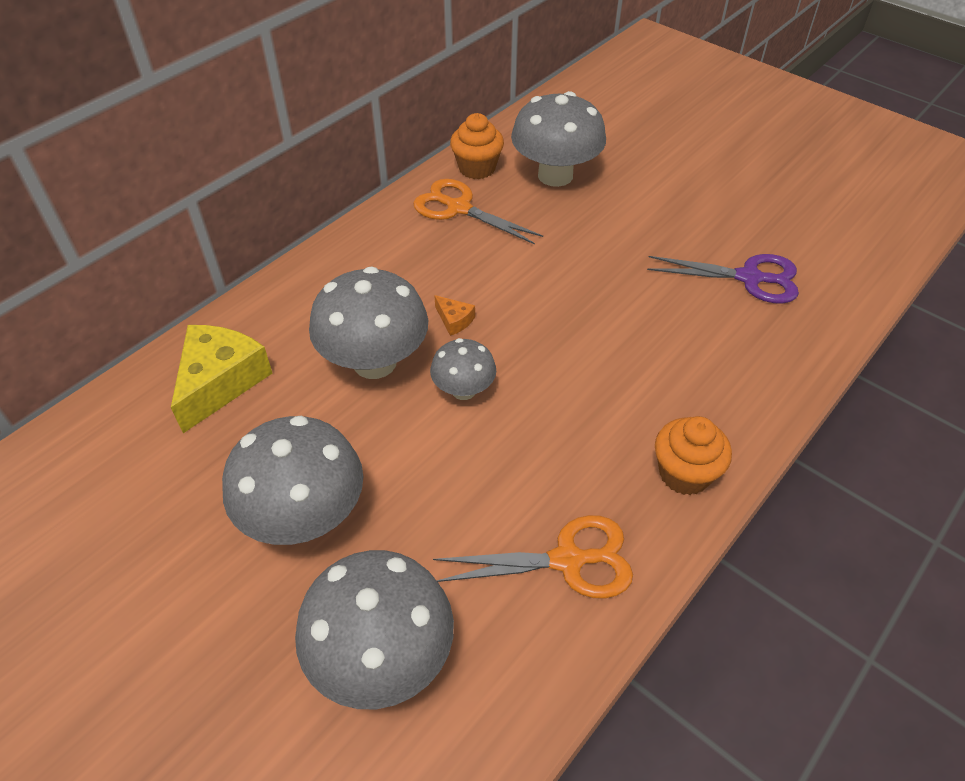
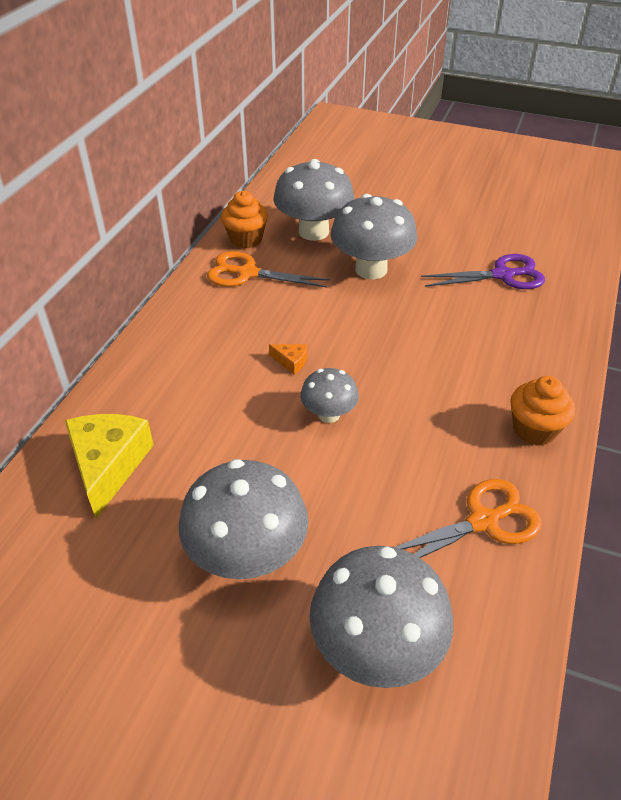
camera: 20 degrees left, 5 degrees down
grey mushroom [309,267,428,379] -> grey mushroom moved to [330,194,417,279]

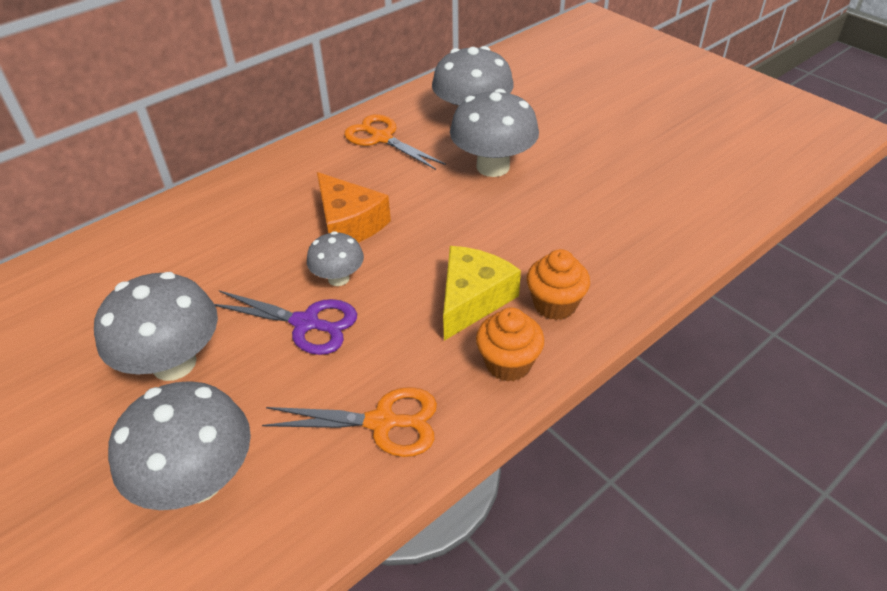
camera: 30 degrees right, 0 degrees up
yellow cheese [65,414,154,518] -> yellow cheese moved to [443,246,521,341]
orange cupcake [221,191,268,248] -> orange cupcake moved to [527,249,590,320]
orange cheese [269,344,307,375] -> orange cheese [317,172,391,243], size x2.27
purple scissors [421,254,545,289] -> purple scissors moved to [214,291,357,355]

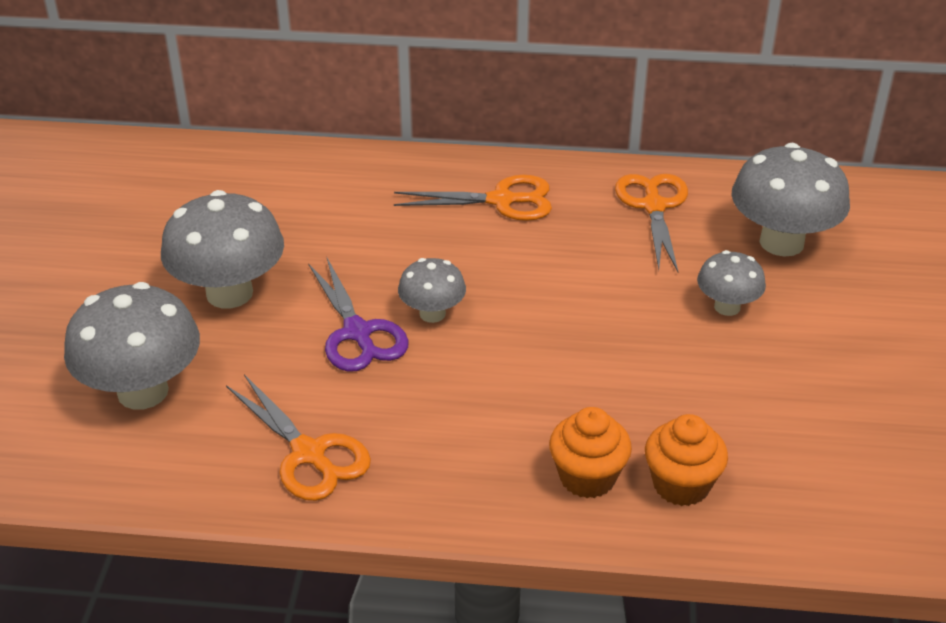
camera: 45 degrees right, 5 degrees down
orange cheese [317,172,391,243] -> none
yellow cheese [443,246,521,341] -> none
grey mushroom [450,89,539,177] -> grey mushroom [697,250,766,316], size x0.55
orange cupcake [476,307,544,382] -> orange cupcake moved to [645,414,728,506]
none -> orange scissors [394,175,552,221]

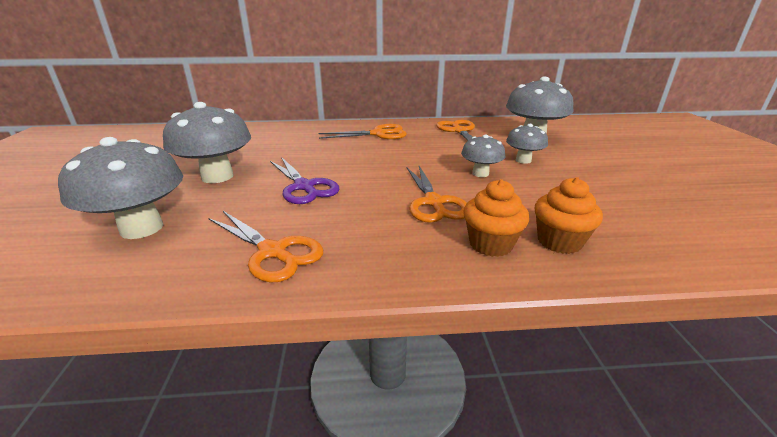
camera: 10 degrees left, 10 degrees down
grey mushroom [398,258,466,323] -> grey mushroom moved to [461,134,505,177]
none -> orange scissors [407,166,467,223]

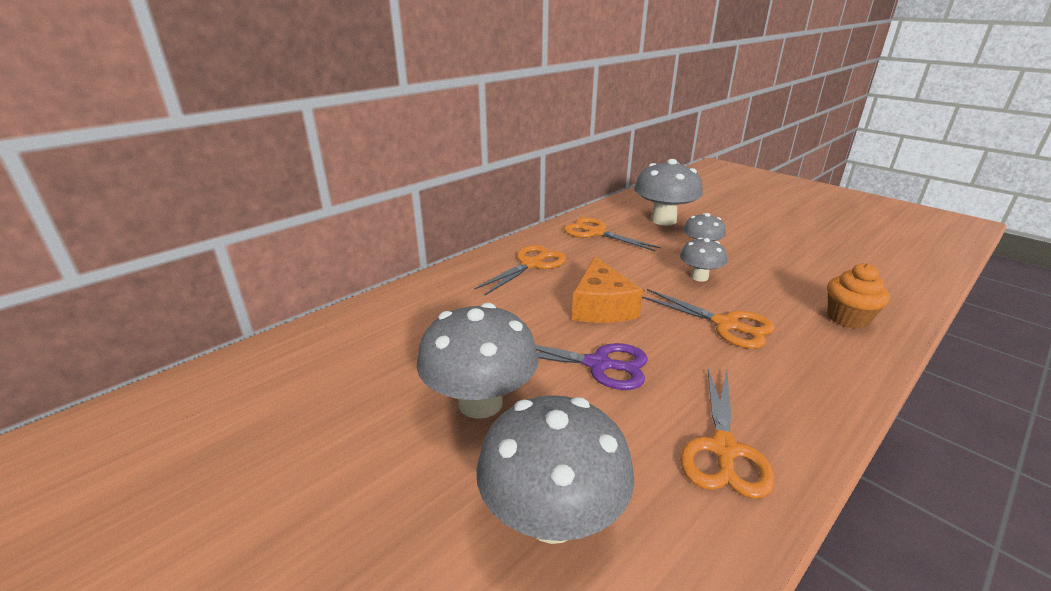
camera: 40 degrees left, 0 degrees up
orange scissors [209,211,323,283] -> orange scissors turned 105 degrees clockwise [680,369,775,498]
orange cupcake [463,179,529,257] -> none
none -> orange cheese [572,256,643,323]

